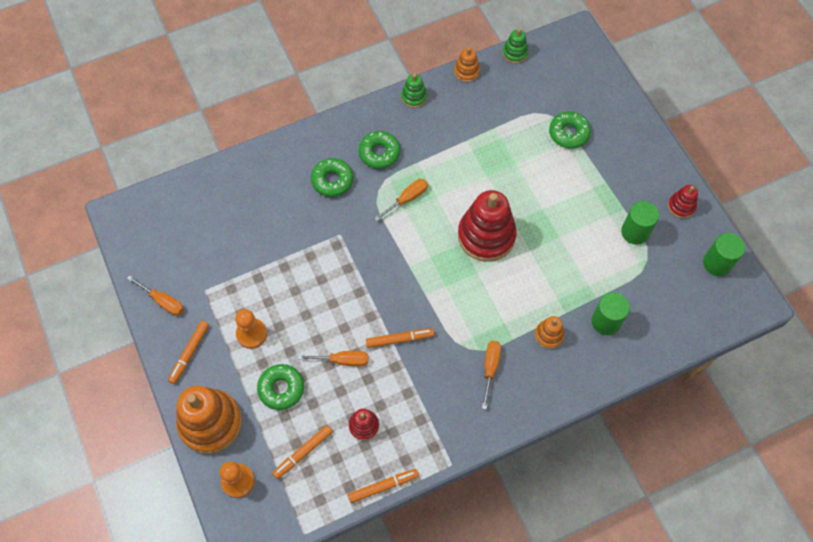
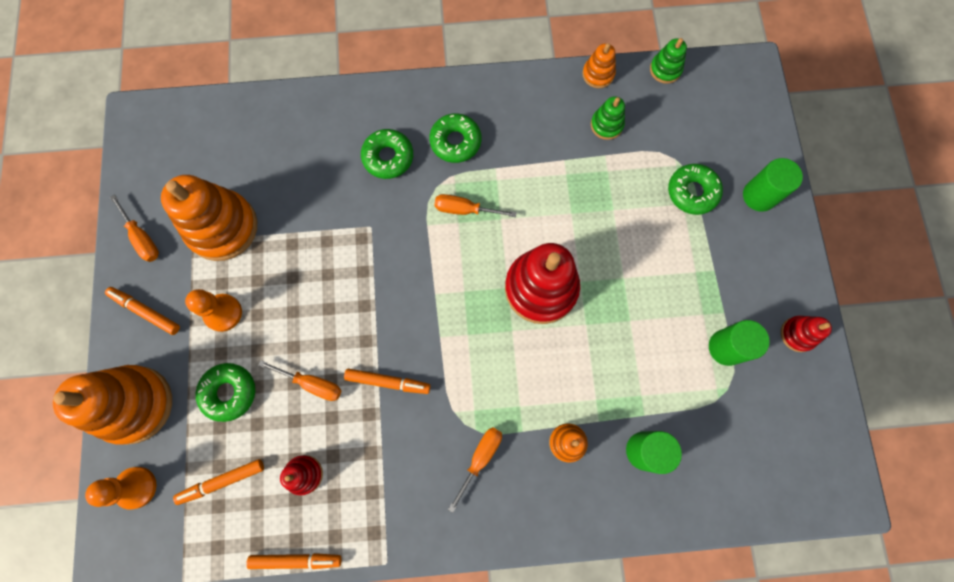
camera: 20 degrees right, 10 degrees up
orange marker [168,321,209,384] -> orange marker turned 75 degrees clockwise [105,287,180,335]
orange screwdriver [374,179,428,221] -> orange screwdriver turned 150 degrees counterclockwise [434,194,517,217]
green stacking toy [401,74,427,108] -> green stacking toy moved to [591,96,625,140]
green cylinder [703,233,745,276] -> green cylinder moved to [743,158,803,212]
none -> orange stacking toy [161,175,257,261]

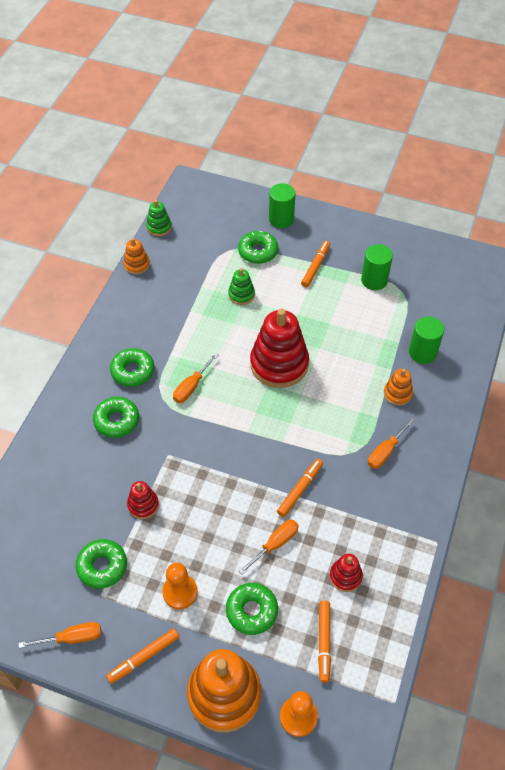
camera: 65 degrees left, 20 degrees down
orange stacking toy [161,175,257,261] -> green donut [76,539,127,589]
orange marker [246,553,342,569] -> orange marker moved to [301,241,330,287]
orange screwdriver [448,427,502,513] -> orange screwdriver turned 105 degrees counterclockwise [368,417,415,469]
green stacking toy [591,96,625,140] -> green stacking toy moved to [228,268,255,305]
red stacking toy [781,316,832,352] -> red stacking toy moved to [127,481,159,519]

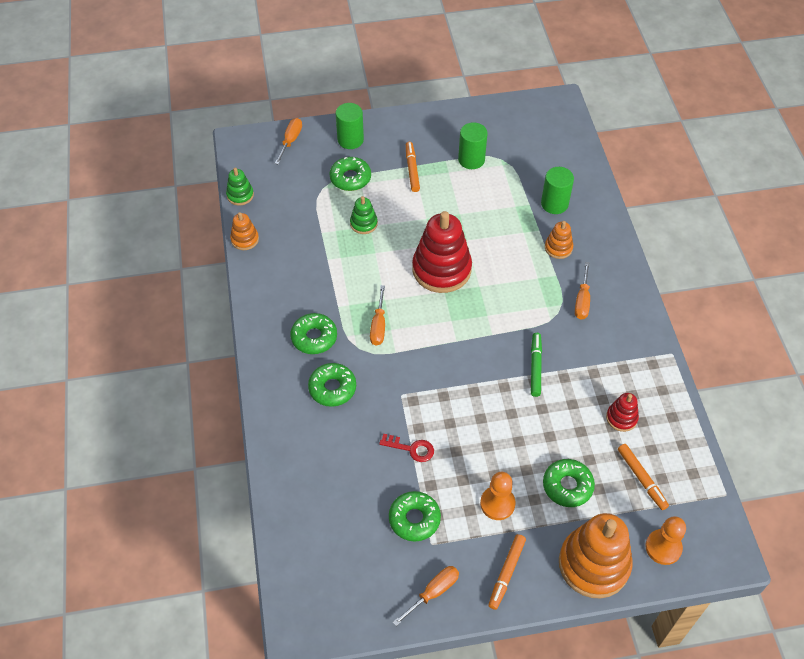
camera: 30 degrees left, 0 degrees up
red stacking toy [127,481,159,519] -> red key [379,434,434,462]
orange screwdriver [239,520,299,574] -> orange screwdriver moved to [275,118,302,165]
orange marker [277,459,323,517] -> green marker [531,333,542,397]

